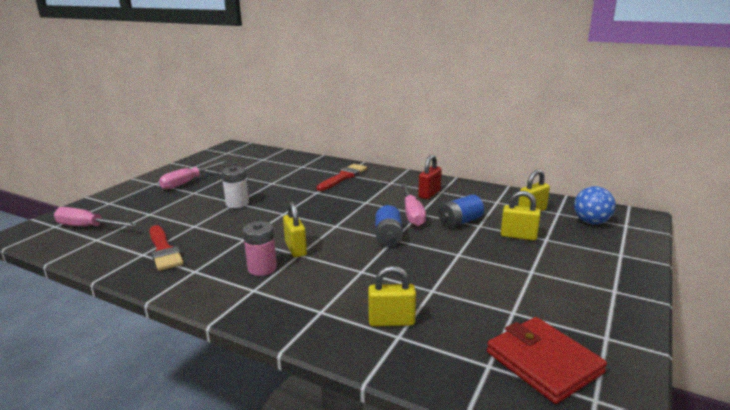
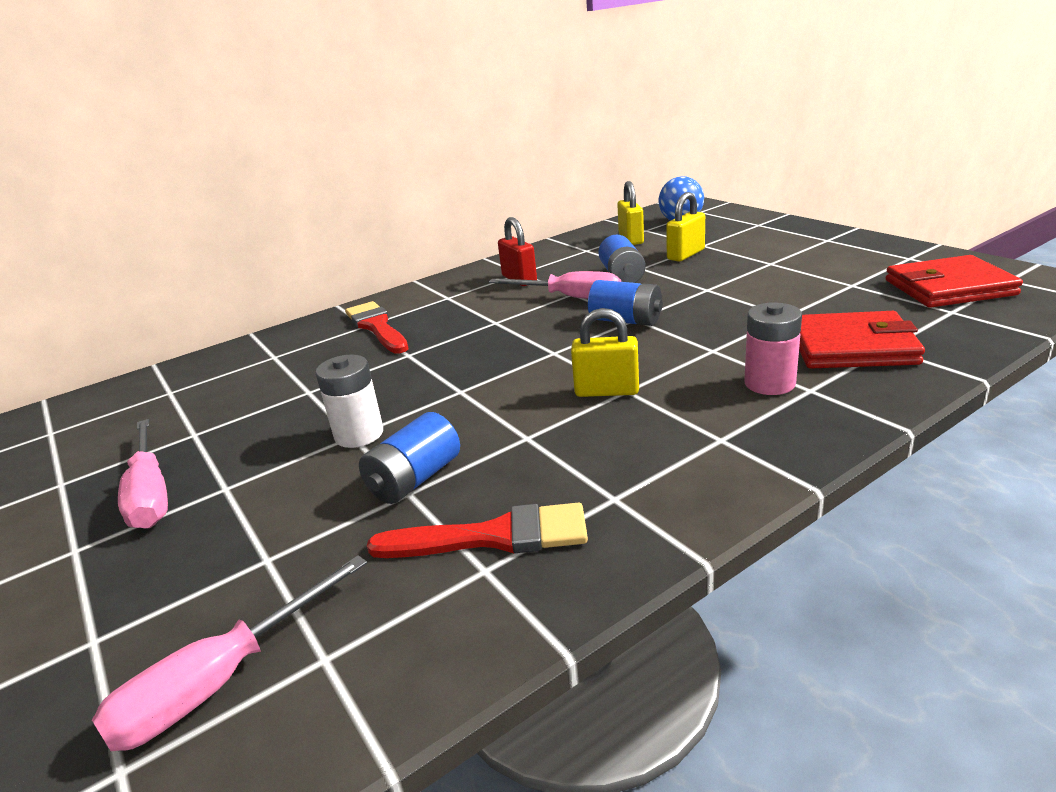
camera: 60 degrees left, 5 degrees up
pink battery [243,221,277,276] -> pink battery moved to [744,302,802,395]
yellow padlock [368,266,416,327] -> red wallet [799,311,925,369]
none -> blue battery [359,412,460,504]

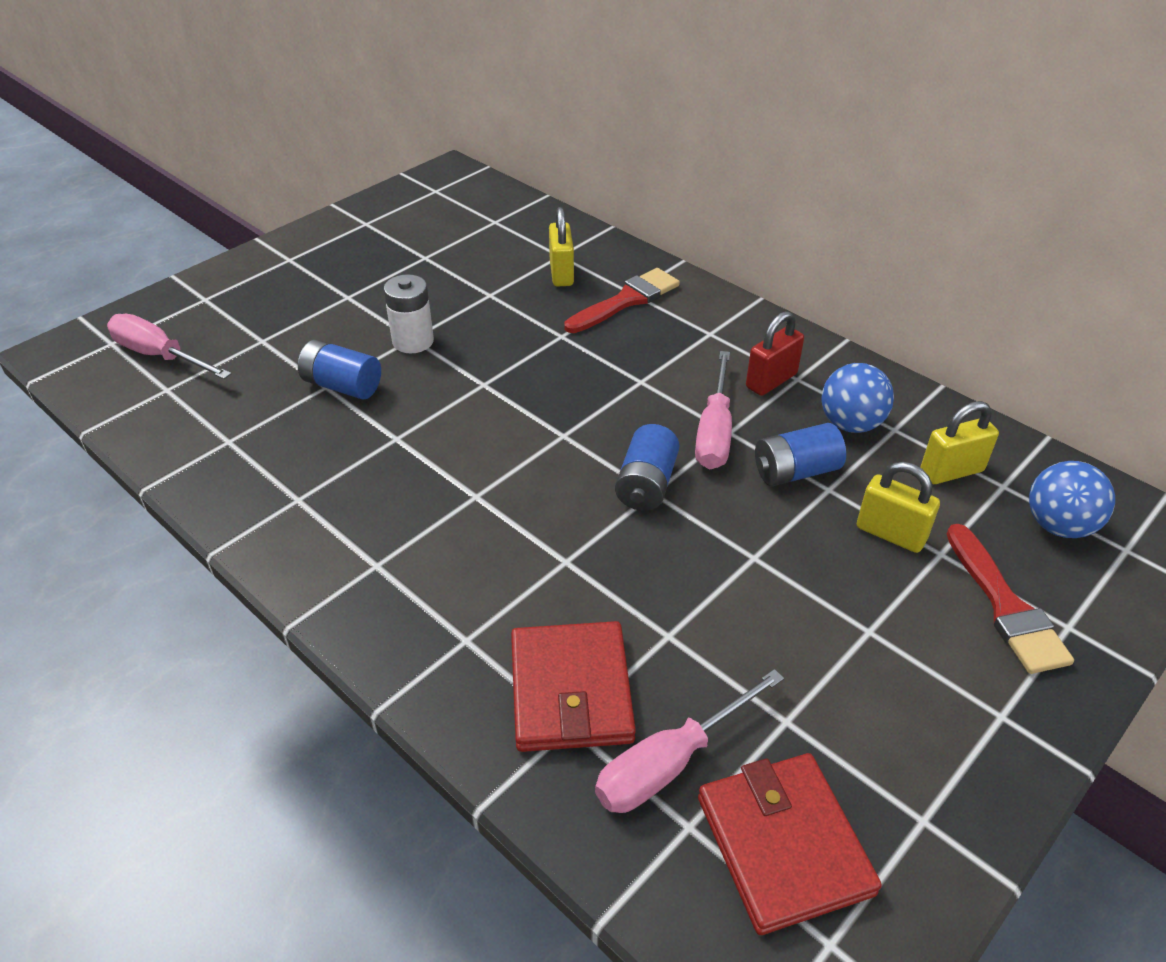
camera: 75 degrees right, 15 degrees up
pink screwdriver [118,419,168,528] -> pink screwdriver moved to [595,669,784,813]
red brush [367,502,588,558] -> red brush moved to [947,524,1074,674]
yellow padlock [571,308,639,397] -> yellow padlock moved to [549,207,574,287]
pink battery [744,302,802,395] -> none
none -> blue ball [821,363,894,433]

